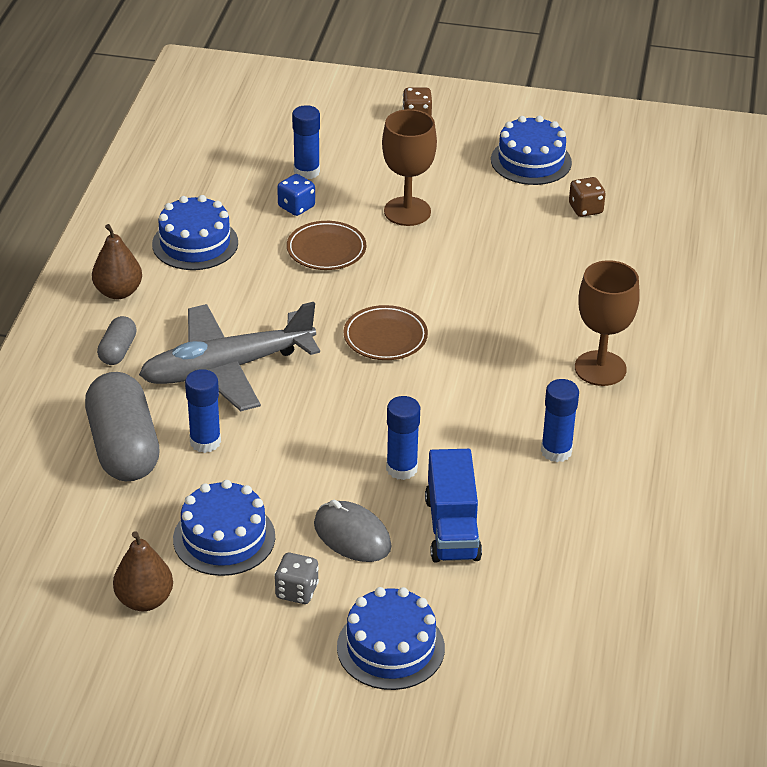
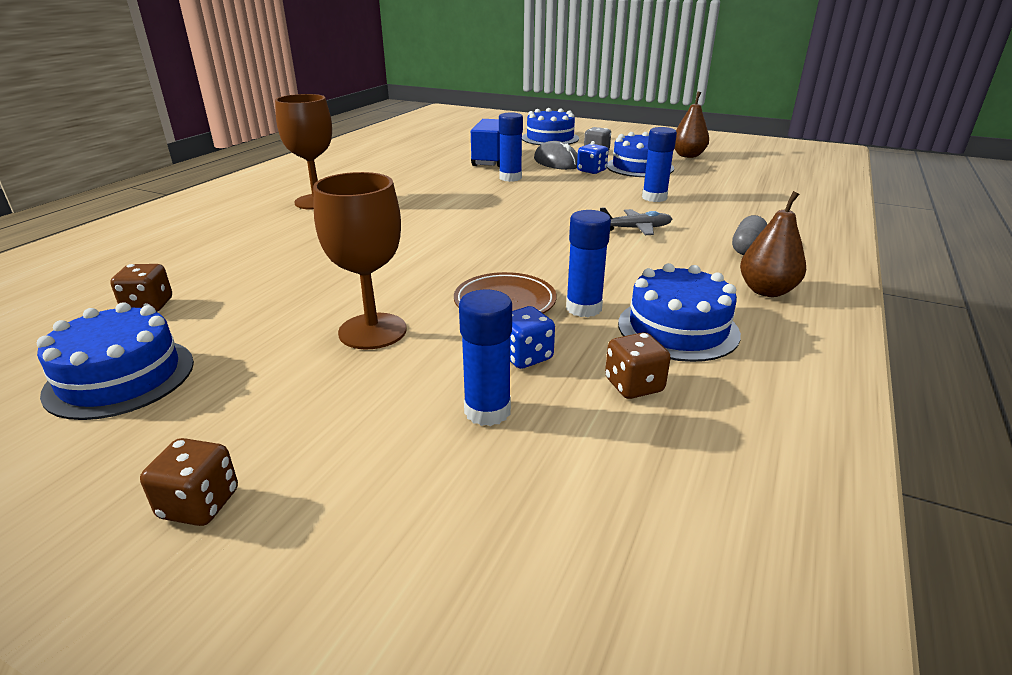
camera: 165 degrees left, 10 degrees down
grey capsule [85,372,160,481] -> none
grey plane [139,302,320,411] -> grey plane [600,208,672,235], size x0.44
brown plate [344,305,428,360] -> none
blue glue stick [541,379,579,462] -> blue glue stick moved to [566,210,611,317]
none -> blue dice [577,143,608,174]
none -> brown dice [605,332,671,399]

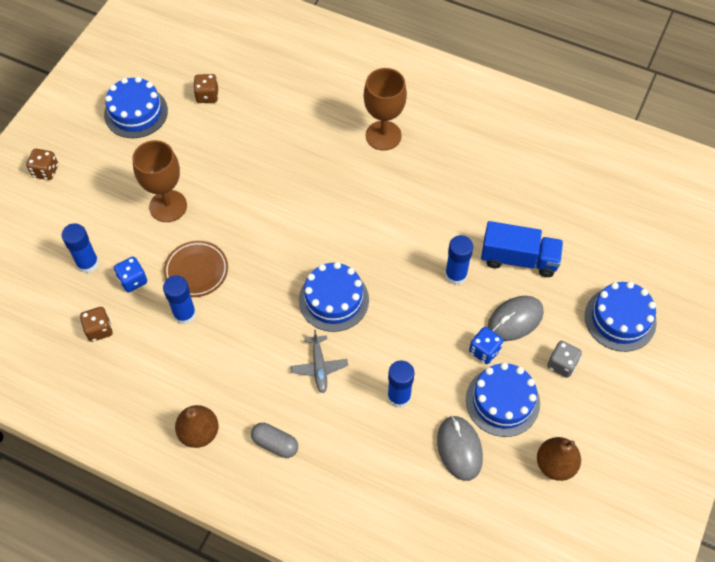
camera: 90 degrees right, 30 degrees up
blue cake [618,263,741,362] -> blue cake moved to [299,262,369,332]
none -> grey mouse [437,416,483,481]

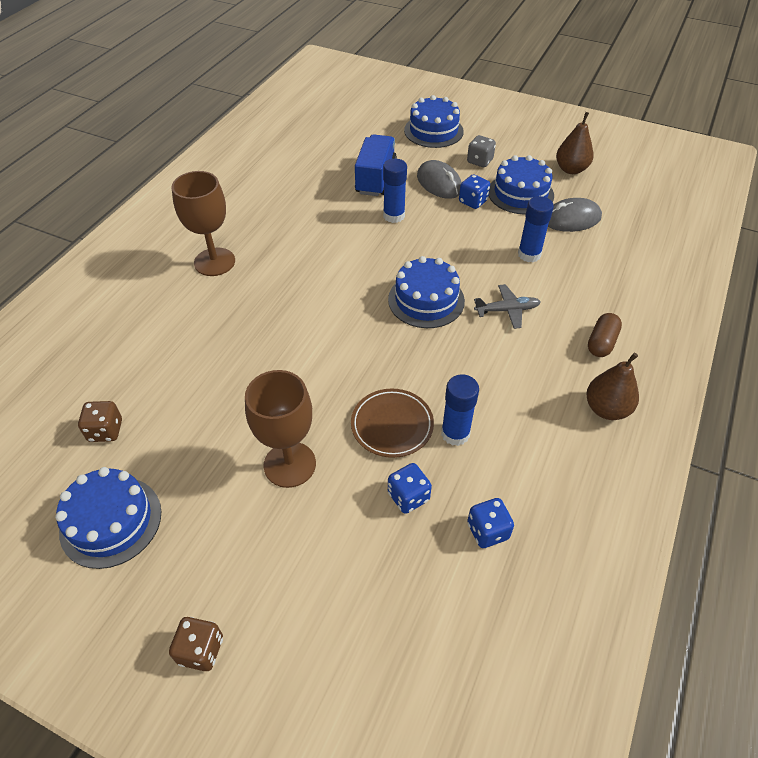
camera: 90 degrees left, 10 degrees down
blue glue stick [61,223,99,273] -> none
brown dice [80,307,113,342] -> blue dice [467,498,514,548]
grey capsule [251,423,298,458] -> brown capsule [588,313,622,357]

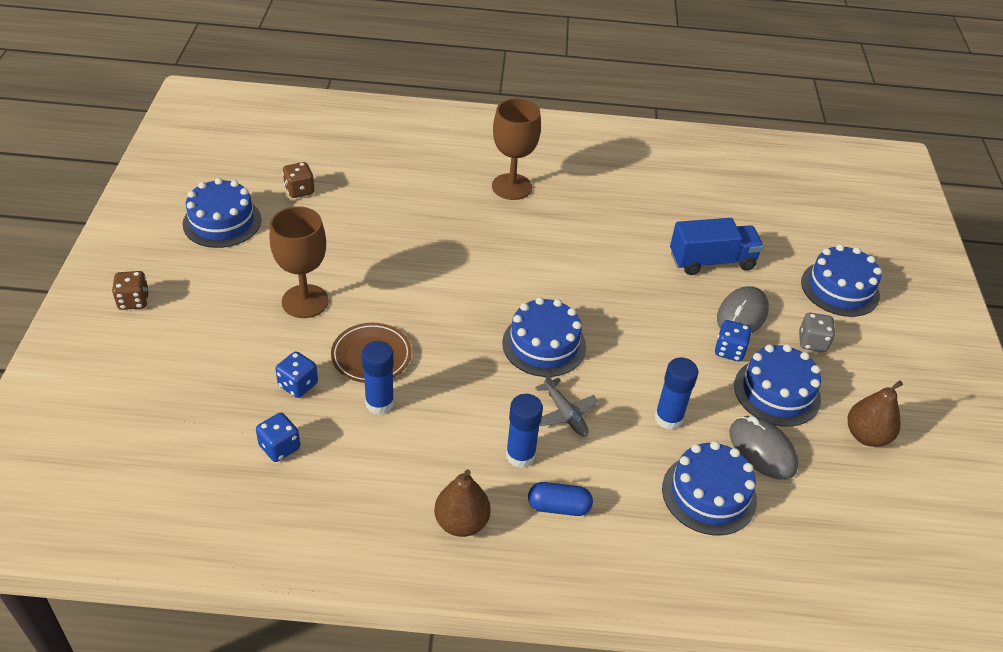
camera: 65 degrees right, 5 degrees down
blue glue stick [383,159,407,223] -> blue glue stick moved to [506,394,543,468]
brown capsule [588,313,622,357] -> blue capsule [528,482,593,516]
none -> blue cake [662,441,757,535]

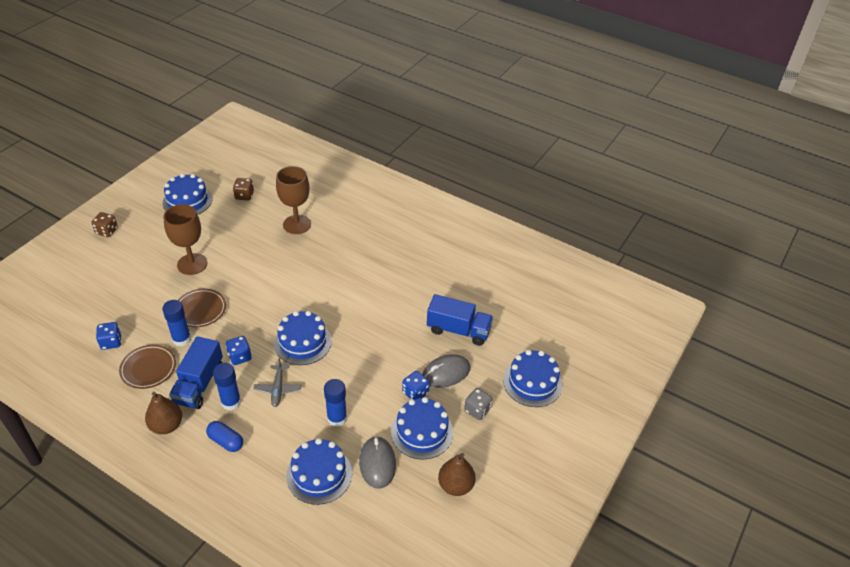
camera: 30 degrees right, 0 degrees up
blue dice [275,351,318,398] -> blue dice moved to [226,336,252,365]
brown goblet [492,98,541,200] -> brown goblet moved to [276,166,311,234]
none -> brown plate [119,345,176,389]
none -> blue truck [169,336,223,409]

